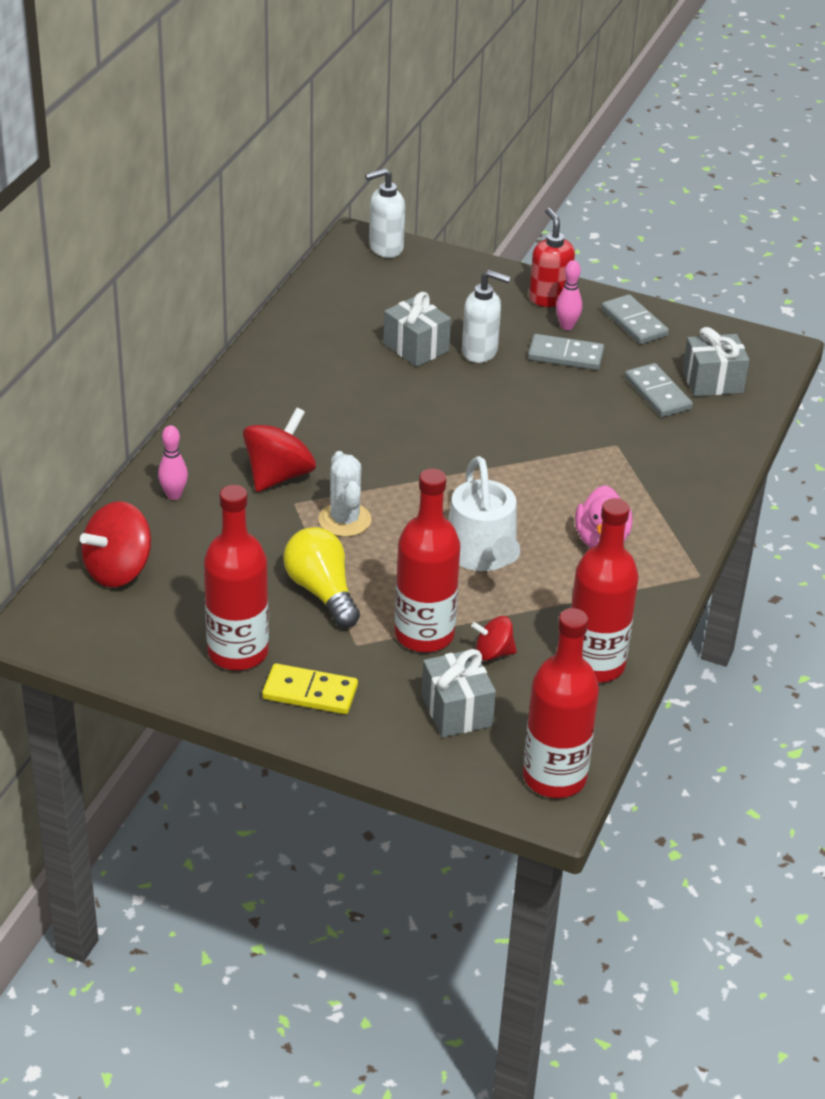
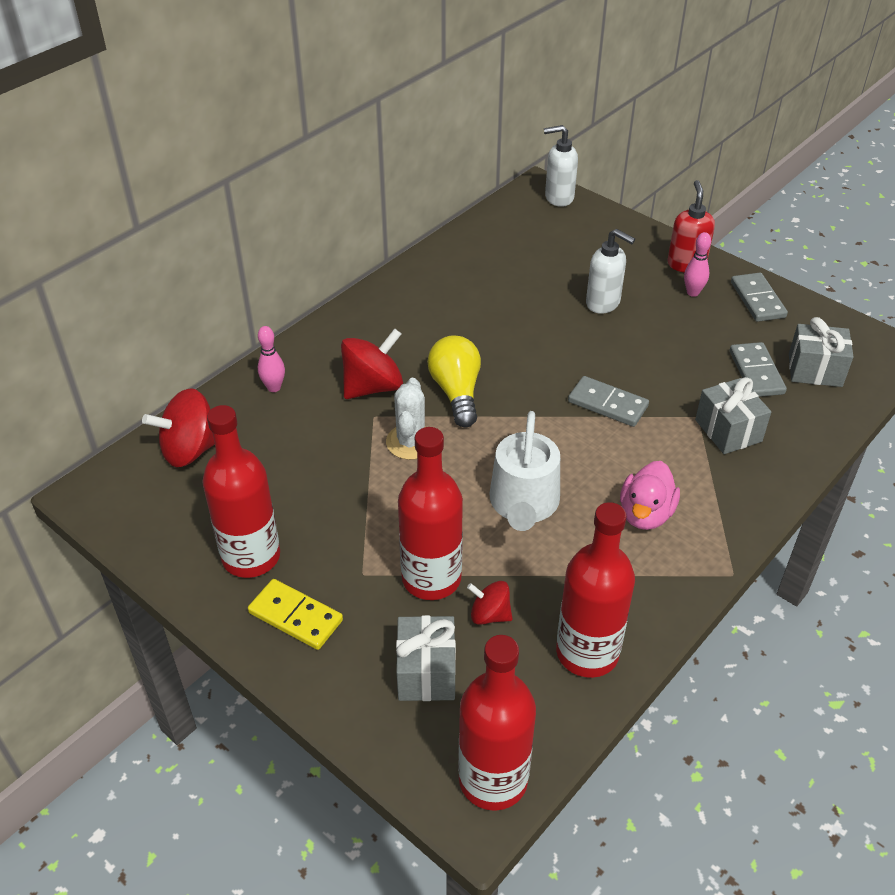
camera: 20 degrees right, 5 degrees up
yellow light bulb [283,527,360,628] -> yellow light bulb moved to [427,335,481,427]
grey gift [383,292,451,367] -> grey gift moved to [695,377,771,454]
grey domino [528,334,604,370] -> grey domino moved to [568,376,649,427]

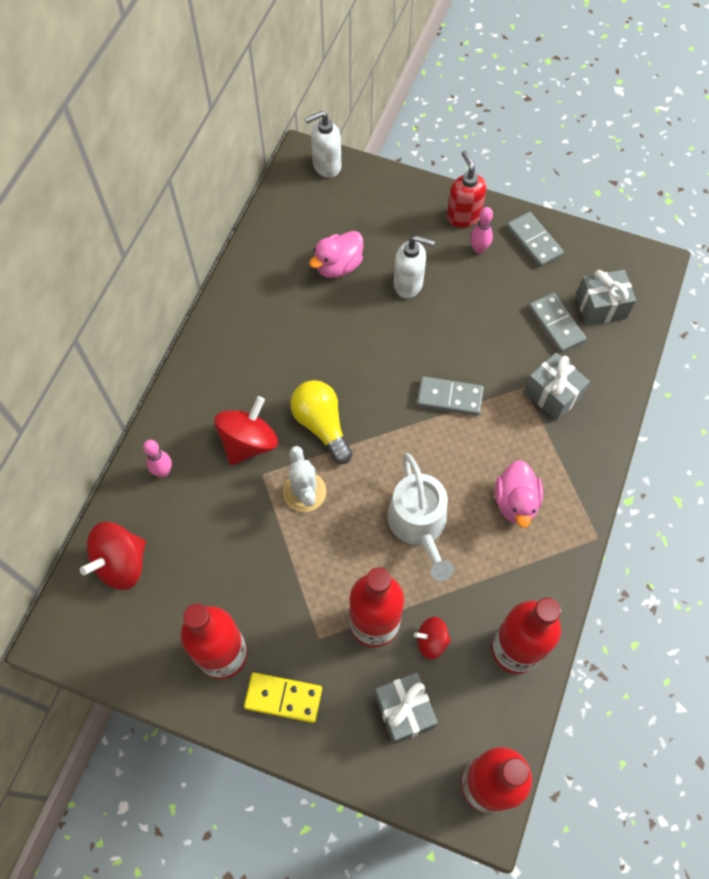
camera: 20 degrees left, 20 degrees up
none -> pink duck [309,231,363,278]

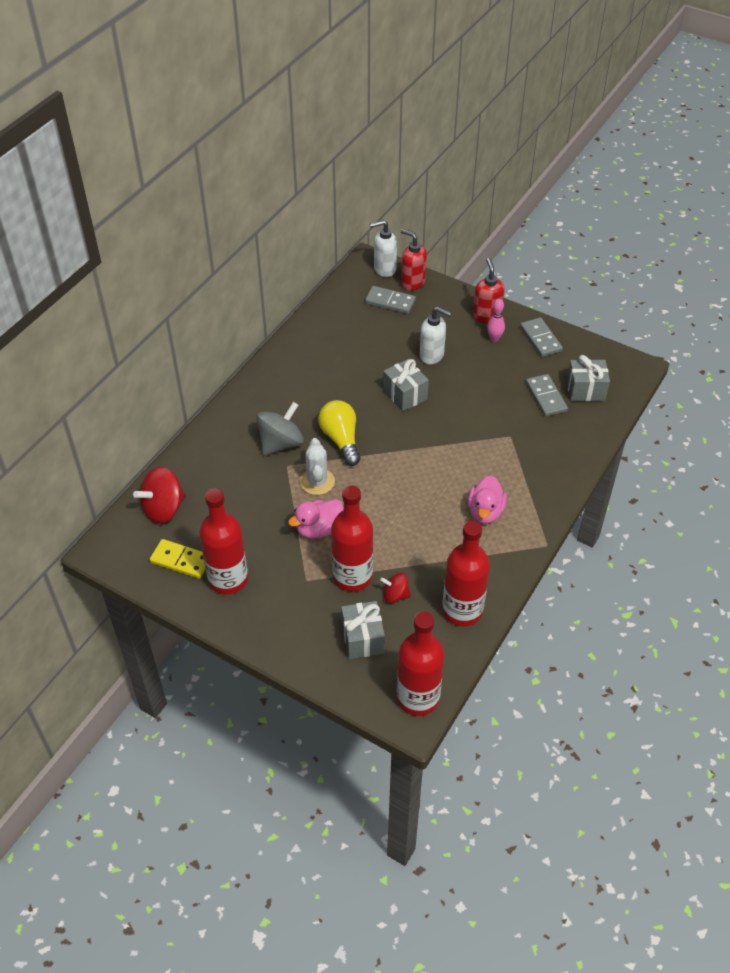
camera: 10 degrees right, 15 degrees down
pink bowling pin [143,440,172,477] -> none
red spinning top [214,396,278,465] -> grey spinning top [257,402,304,456]
yellow domino [244,672,322,723] -> yellow domino moved to [150,539,206,579]
pink duck [309,231,363,278] -> pink duck moved to [288,499,344,539]
white watering can [387,453,454,581] -> none
grey domino [417,376,484,416] -> grey domino moved to [365,286,416,314]
grey gift [524,352,590,421] -> grey gift moved to [383,359,429,411]
none -> red soap dispenser [401,229,427,291]

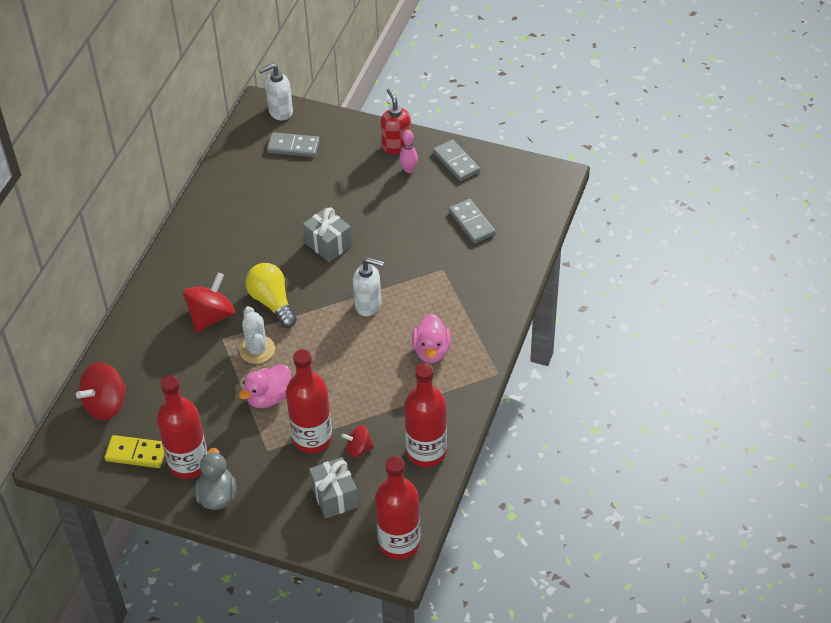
camera: 10 degrees left, 0 degrees up
grey spinning top [257,402,304,456] -> red spinning top [183,273,235,333]
red soap dispenser [401,229,427,291] -> none
white soap dispenser [420,307,452,364] -> white soap dispenser moved to [353,258,384,316]
grey gift [567,355,610,401] -> none
none -> grey duck [195,448,237,510]

